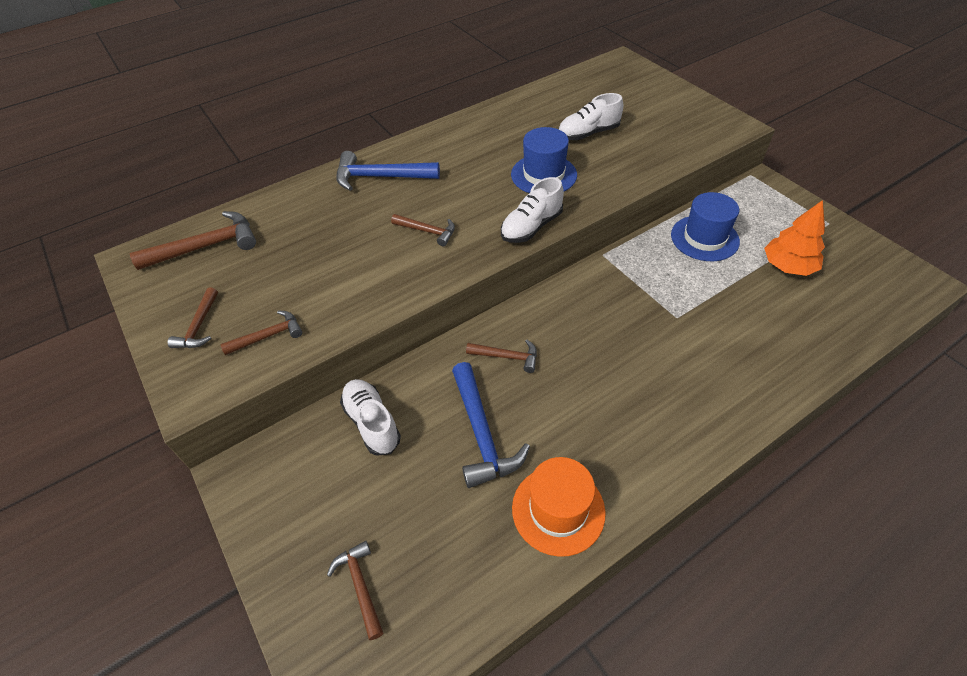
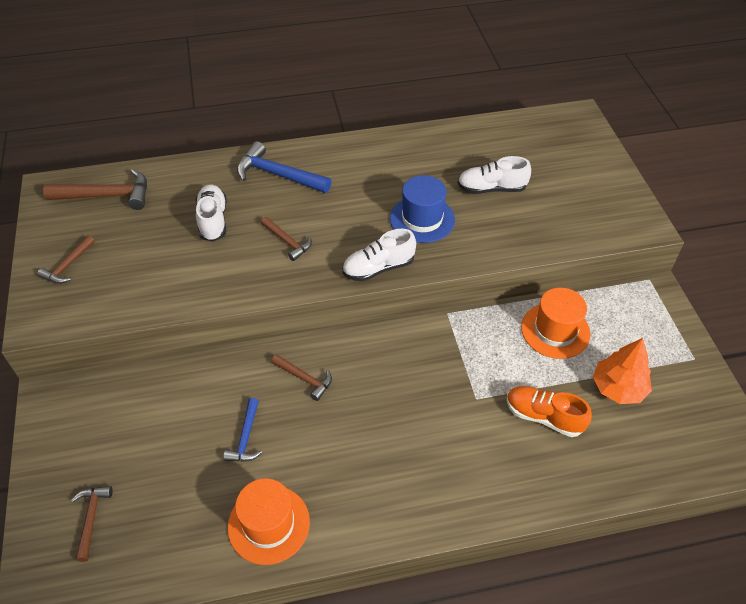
camera: 20 degrees right, 0 degrees up
brown hammer [220,310,302,355] -> none
white shoe [340,379,401,456] -> white shoe moved to [196,184,227,242]
blue hammer [452,362,530,488] -> blue hammer [223,398,262,462], size x0.58
blue hat [671,192,740,261] -> orange hat [521,288,590,359]
none -> orange shoe [507,386,592,437]

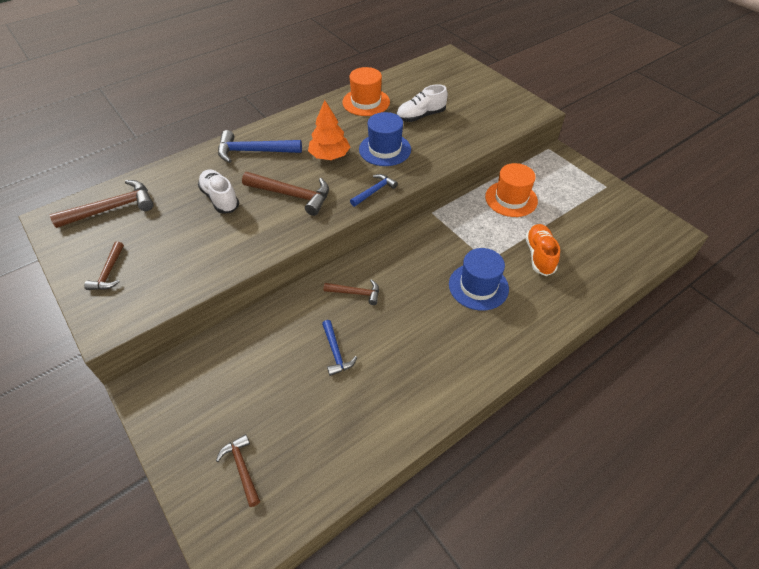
camera: 25 degrees left, 0 degrees up
orange hat [228,478,310,565] -> orange hat moved to [342,67,390,116]
brown hammer [261,217,312,261] -> brown hammer [242,172,329,216], size x1.71
white shoe [342,229,416,282] -> blue hammer [350,174,398,207]
orange shoe [507,386,592,437] -> orange shoe turned 90 degrees clockwise [525,224,560,276]
orange tree [593,338,652,404] -> orange tree moved to [308,100,350,160]
none -> blue hat [449,248,509,311]

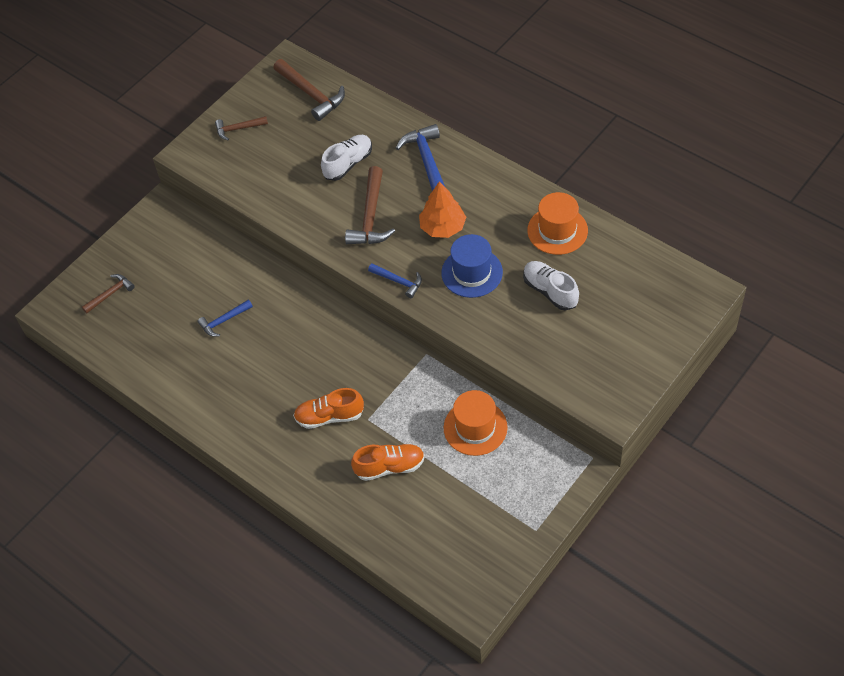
camera: 80 degrees right, 5 degrees up
brown hammer [324,279,379,305] -> none
blue hat [449,248,509,311] -> orange shoe [293,388,364,429]

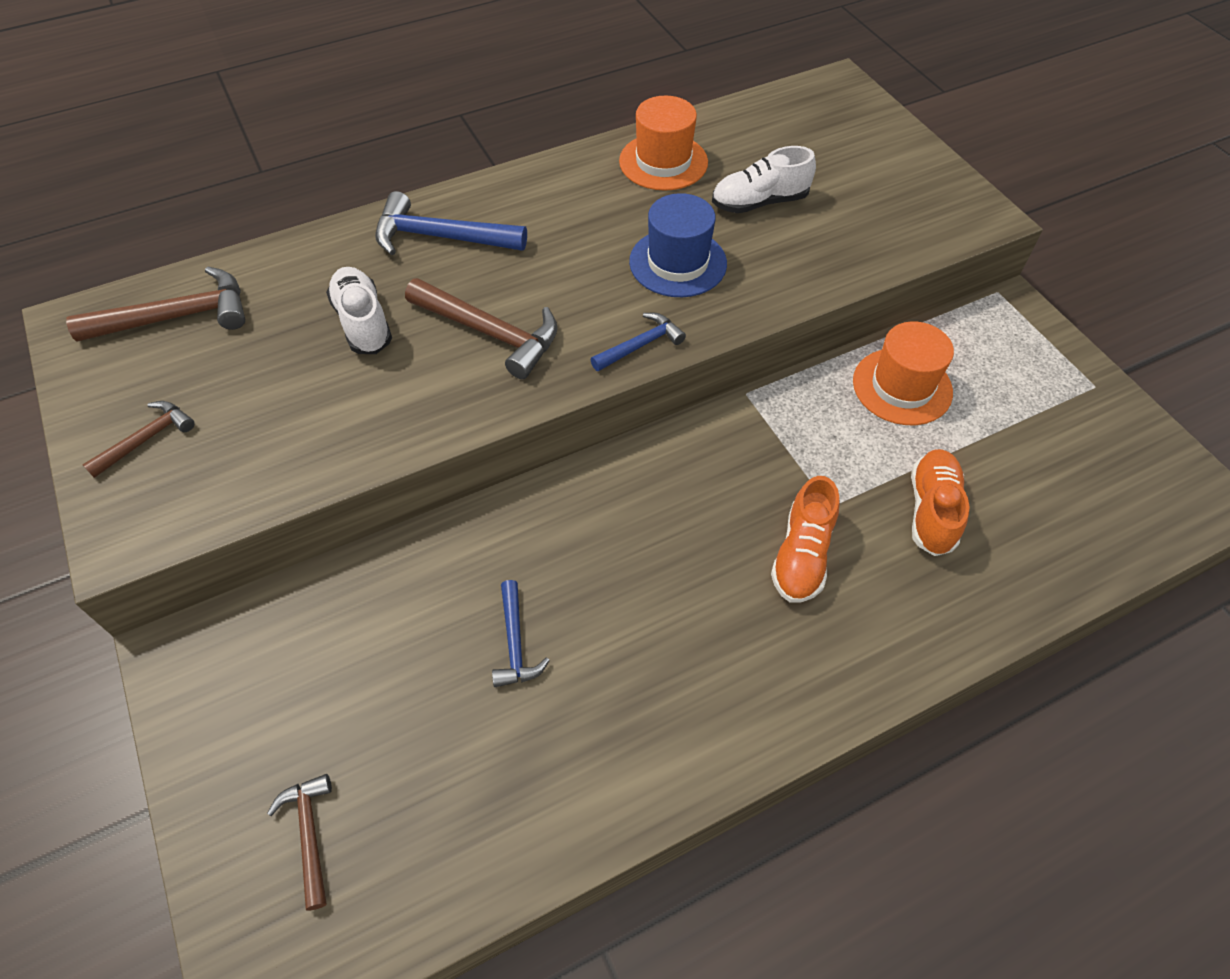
camera: 70 degrees left, 0 degrees up
brown hammer [215,116,268,140] -> brown hammer turned 150 degrees counterclockwise [82,401,195,478]
orange tree [419,181,466,238] -> none

